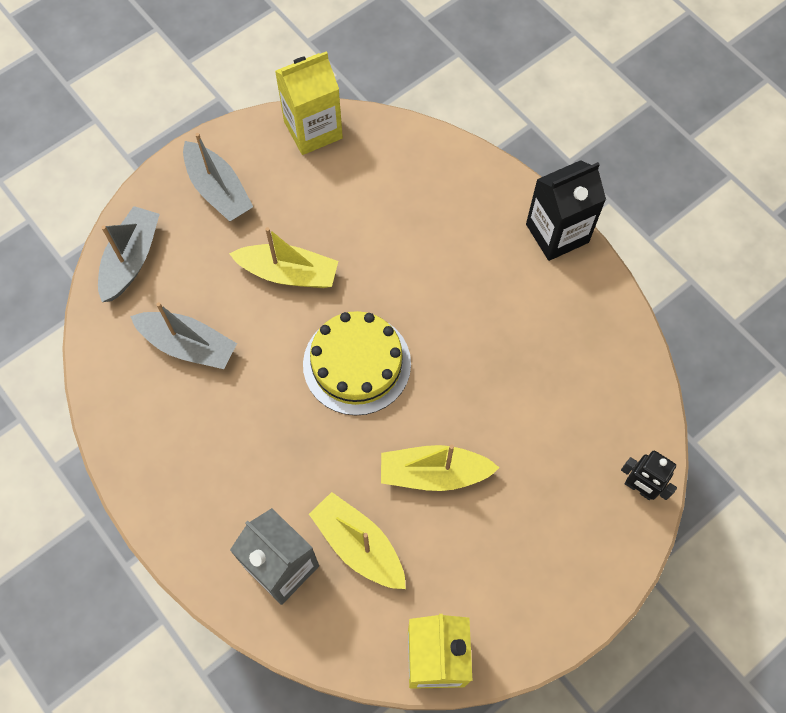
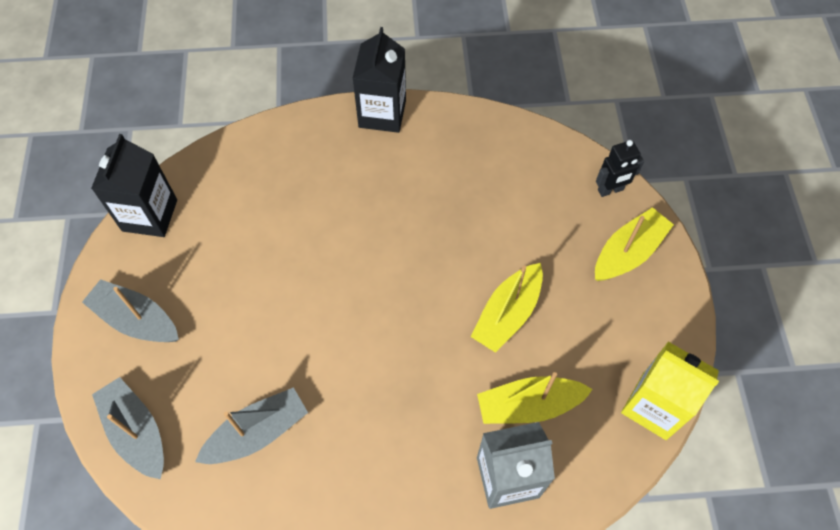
camera: 55 degrees left, 5 degrees down
grey boat [183,133,253,222] -> grey boat turned 150 degrees counterclockwise [82,279,179,342]
yellow boat [229,227,338,288] -> yellow boat moved to [595,207,674,281]
yellow carton [275,51,343,155] -> black carton [91,134,177,237]
yellow cake [303,311,411,415] -> none

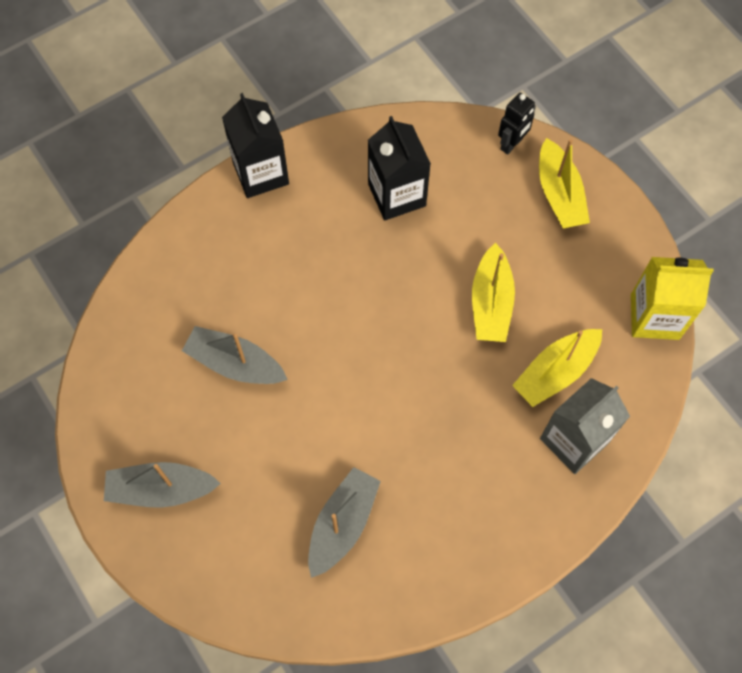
camera: 30 degrees left, 5 degrees up
black carton [91,134,177,237] -> black carton moved to [368,116,431,220]
grey boat [92,377,164,479] -> grey boat moved to [182,326,288,384]
yellow boat [595,207,674,281] -> yellow boat turned 150 degrees clockwise [539,138,590,229]

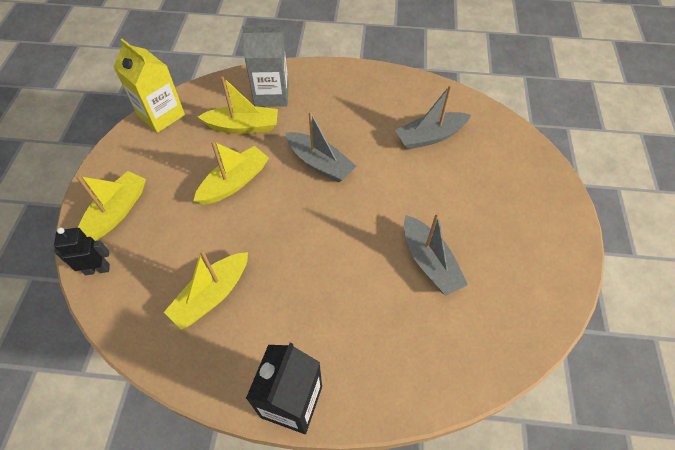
camera: 140 degrees left, 10 degrees down
grey boat [104,462,221,508] -> grey boat moved to [285,111,356,182]
black carton [368,116,431,220] -> yellow boat [164,250,248,329]

